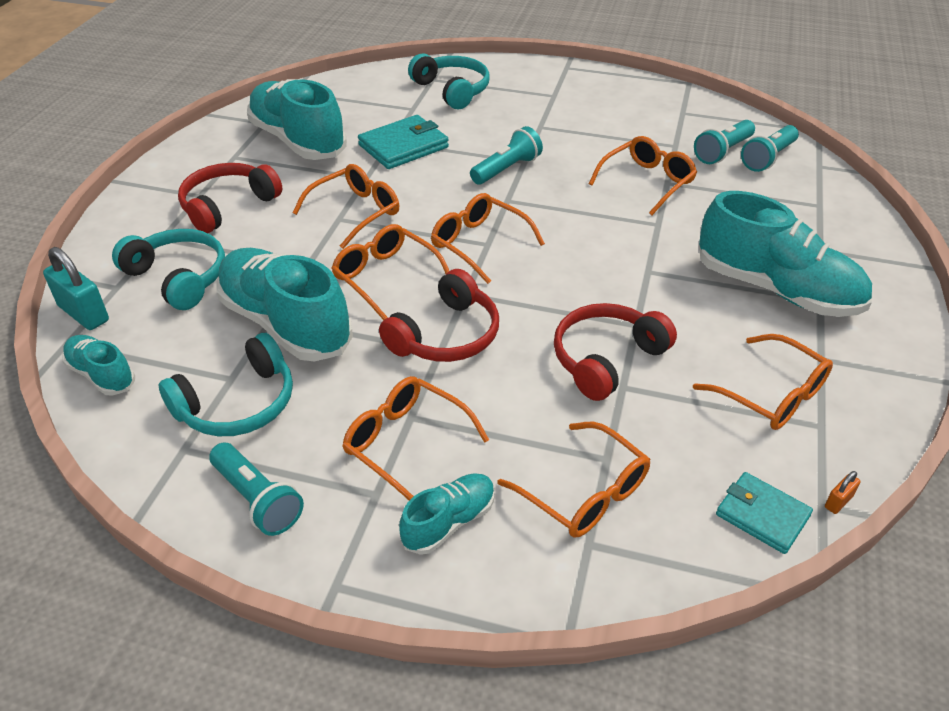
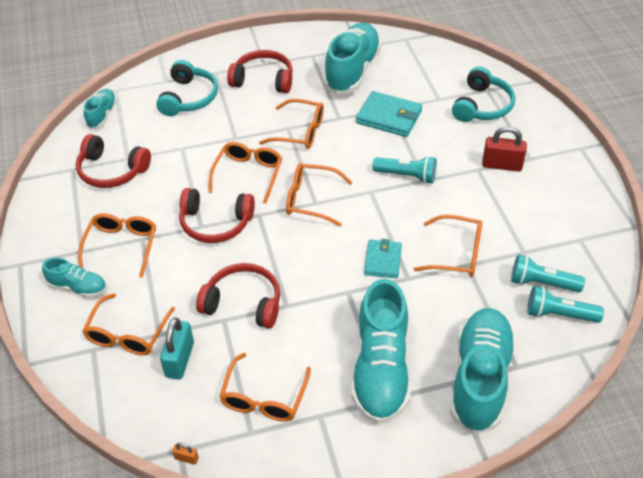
camera: 60 degrees right, 5 degrees up
turquoise padlock [43,247,109,330] -> turquoise padlock moved to [160,318,194,379]
turquoise headphones [159,333,293,436] -> red headphones [76,134,151,188]
turquoise flashlight [209,443,304,536] -> none
turquoise shoe [216,248,353,361] -> turquoise shoe moved to [450,308,516,434]
orange glasses [431,193,545,284] -> orange glasses turned 90 degrees counterclockwise [286,163,352,226]
turquoise wallet [716,472,813,554] -> turquoise wallet moved to [364,239,402,278]
none -> red padlock [482,126,527,172]

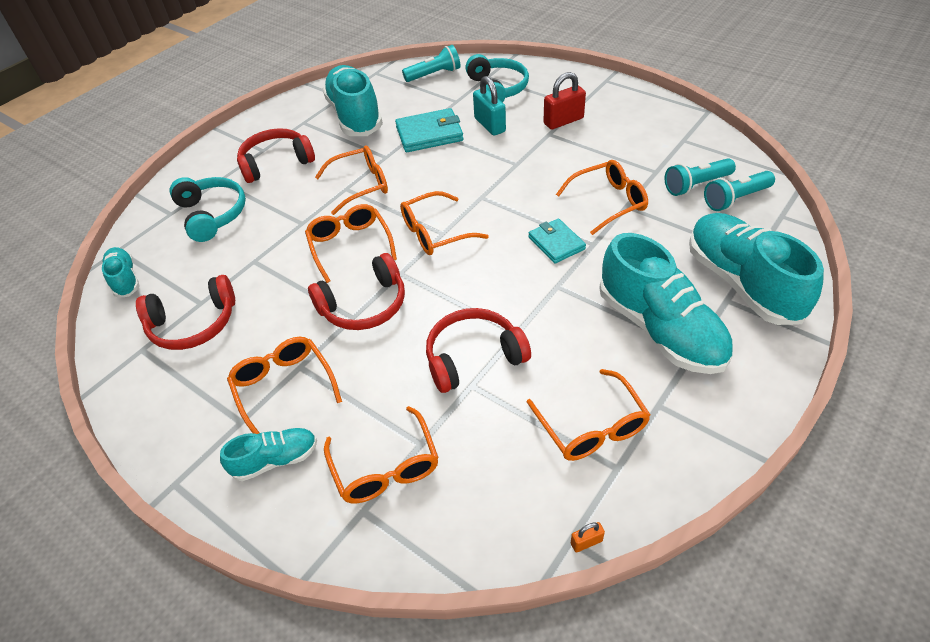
camera: 35 degrees left, 0 degrees up
turquoise padlock [160,318,194,379] -> turquoise padlock moved to [473,76,506,136]
turquoise flashlight [373,156,437,184] -> turquoise flashlight moved to [402,45,461,82]

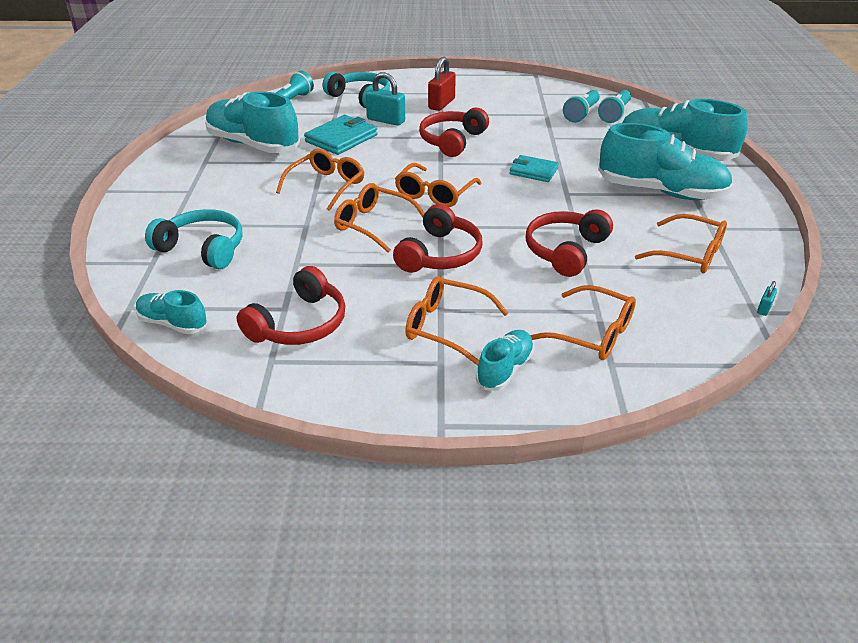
camera: 40 degrees left, 10 degrees down
red headphones [237,128,315,183] -> red headphones moved to [419,108,489,157]
orange glasses [556,160,648,235] -> none
orange padlock [571,522,605,553] -> turquoise padlock [757,281,777,316]

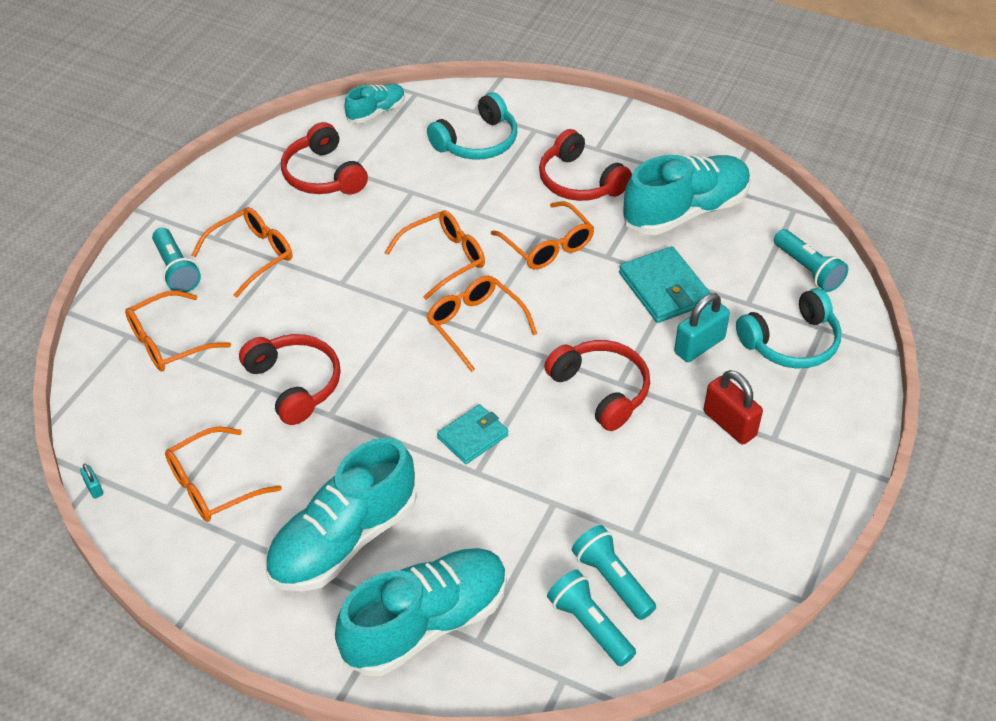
camera: 115 degrees right, 10 degrees up
red headphones [393,204,483,273] -> red headphones moved to [539,129,632,201]
turquoise shoe [476,330,534,391] -> turquoise flashlight [152,228,201,292]

